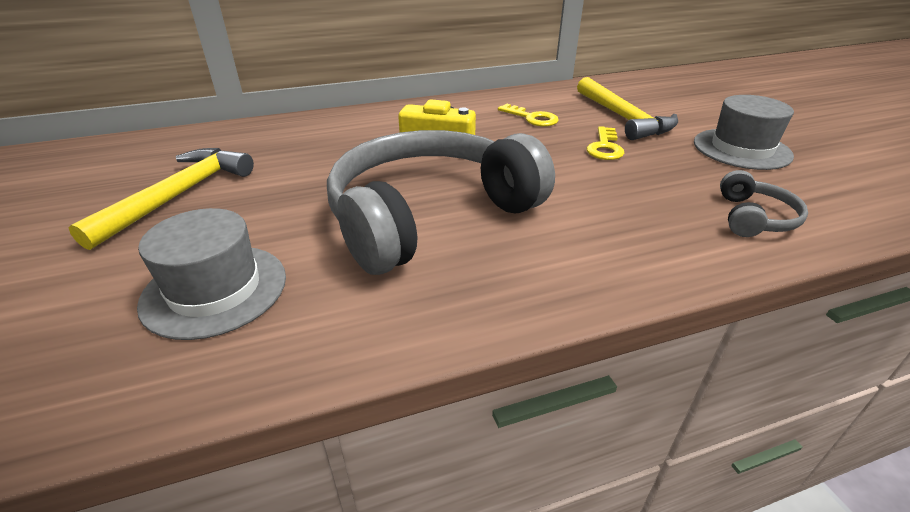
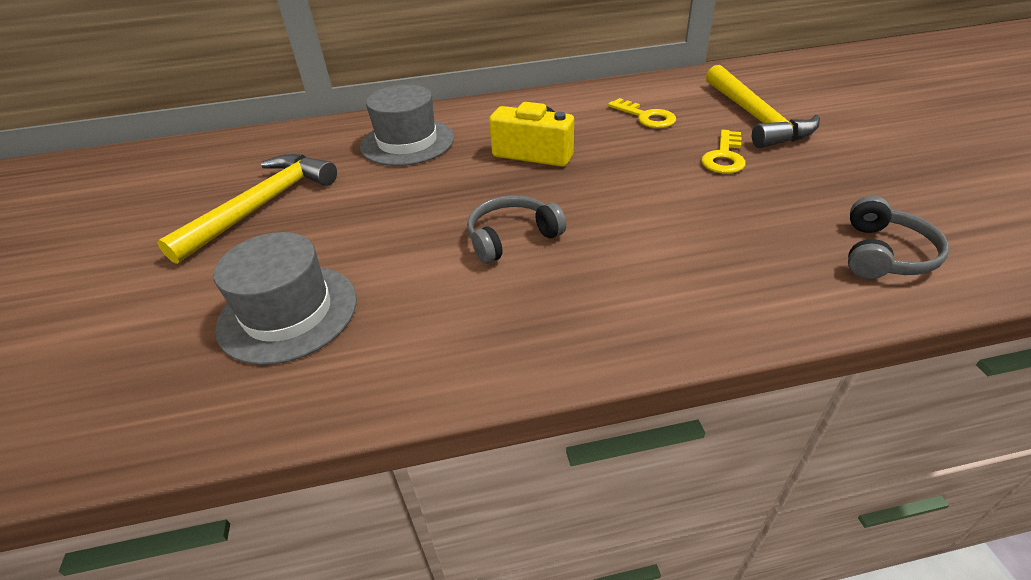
camera: 10 degrees right, 5 degrees up
grey headphones [327,130,555,275] -> grey headphones [467,195,566,264], size x0.42
grey hat [694,95,794,170] -> grey hat moved to [360,84,454,166]

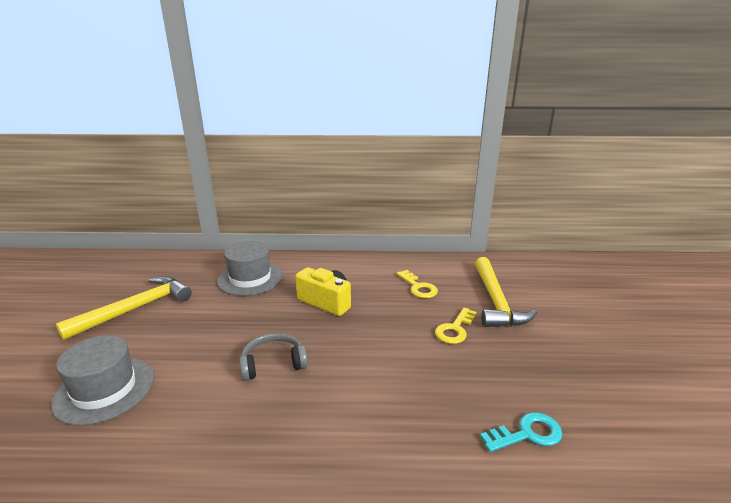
camera: 10 degrees right, 15 degrees down
grey headphones [848,196,949,279] -> turquoise key [480,412,562,452]

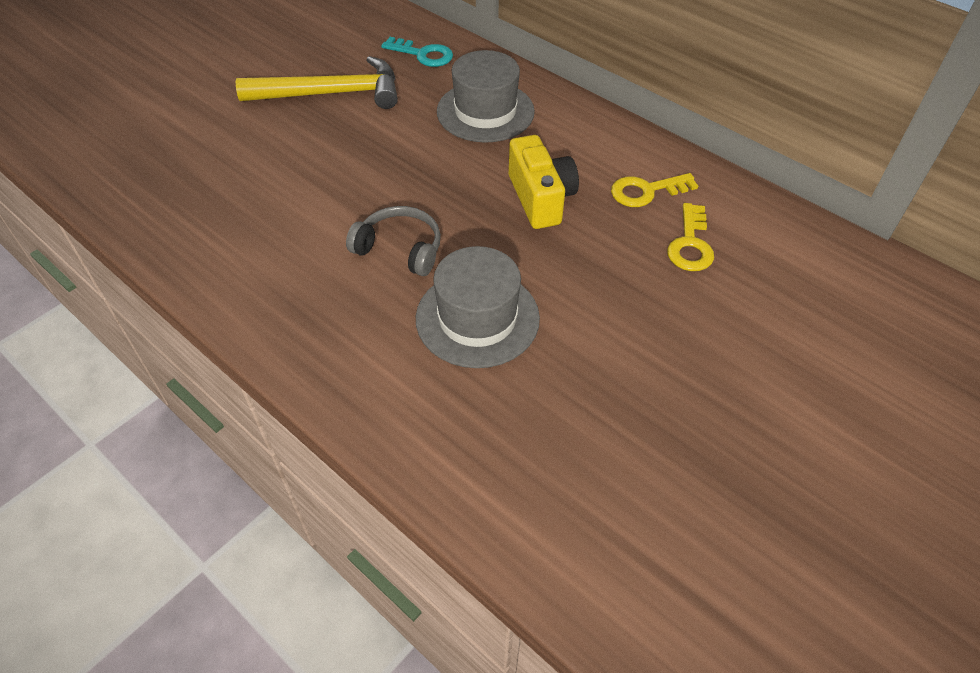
camera: 40 degrees right, 25 degrees up
grey hat [51,335,154,426] -> grey hat moved to [416,246,540,368]
yellow key [435,308,477,344] -> yellow key moved to [611,173,698,207]
yellow hammer [475,257,538,327] -> none
turquoise key [480,412,562,452] -> turquoise key moved to [381,37,453,67]

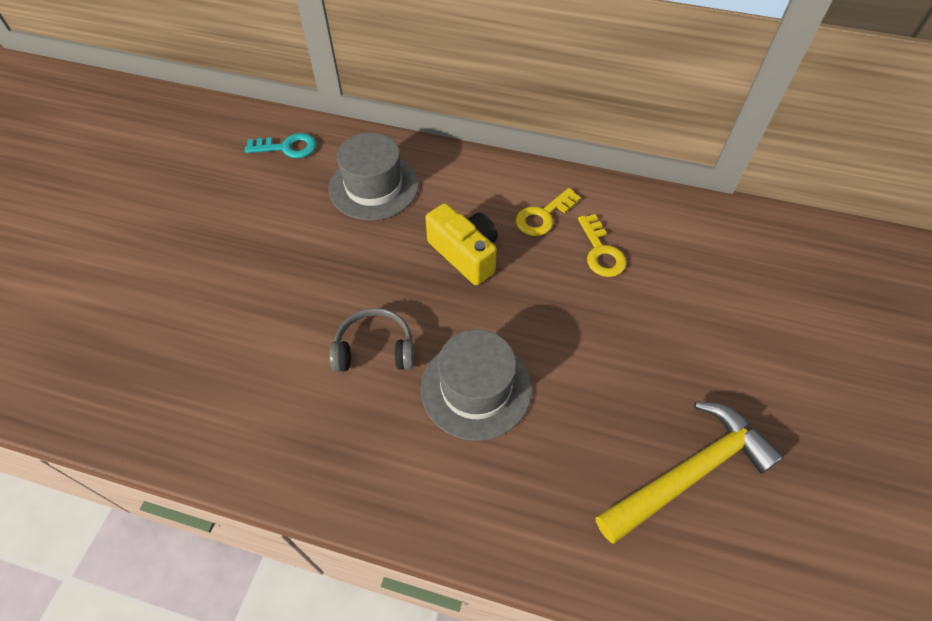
camera: 25 degrees left, 5 degrees up
yellow hammer [236,56,398,109] -> yellow hammer moved to [596,401,784,544]

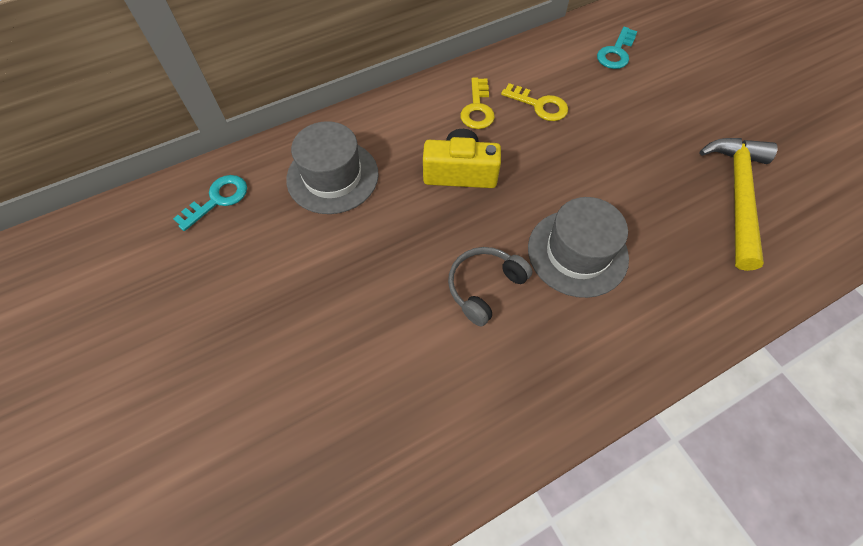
camera: 45 degrees left, 5 degrees up
none -> turquoise key [597,27,638,69]

